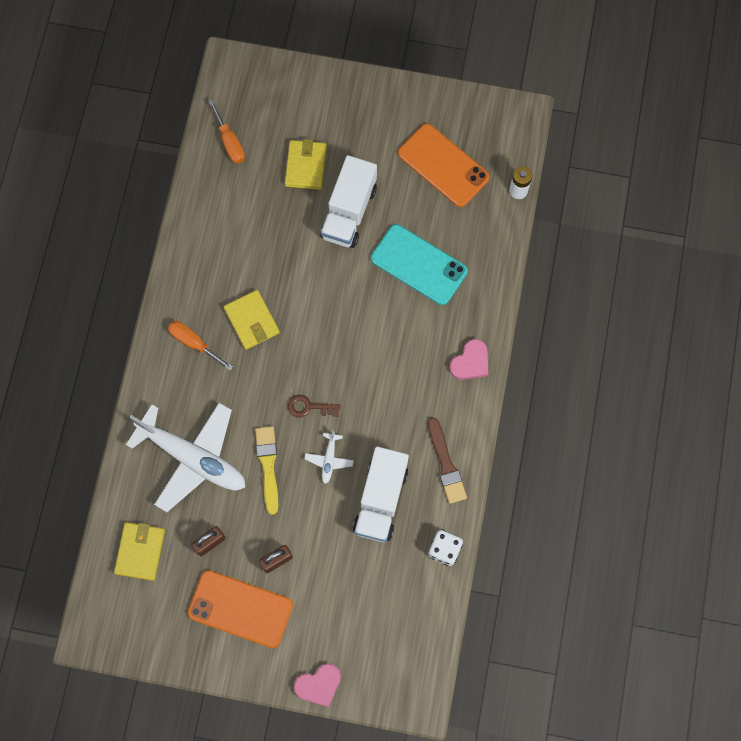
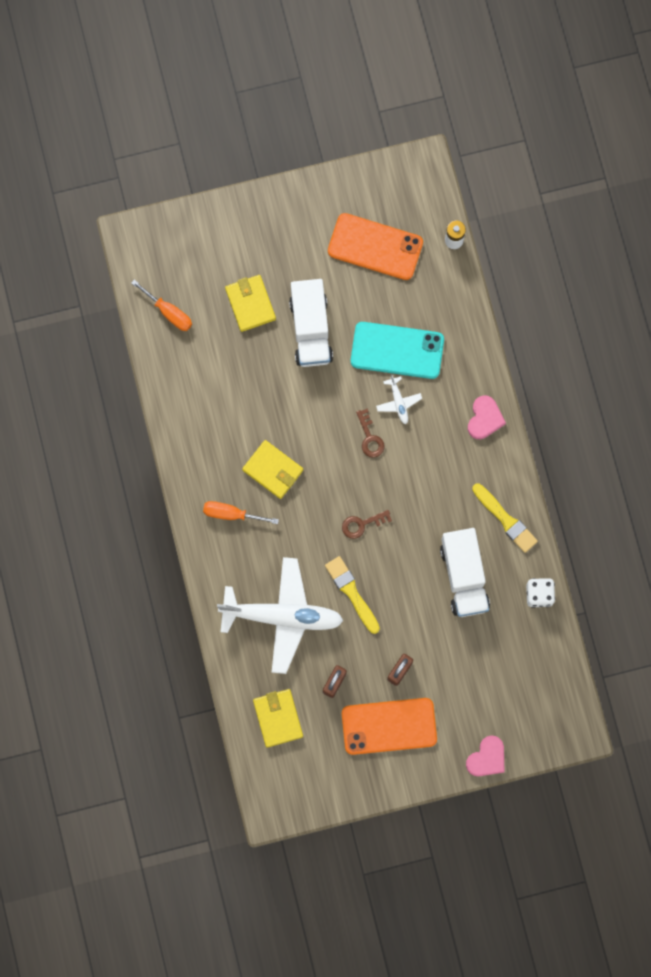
camera: 25 degrees left, 5 degrees up
white plane [305,430,354,484] -> white plane moved to [376,375,422,424]
brown brush [428,417,467,504] -> yellow brush [472,483,538,553]
none -> brown key [356,409,385,458]

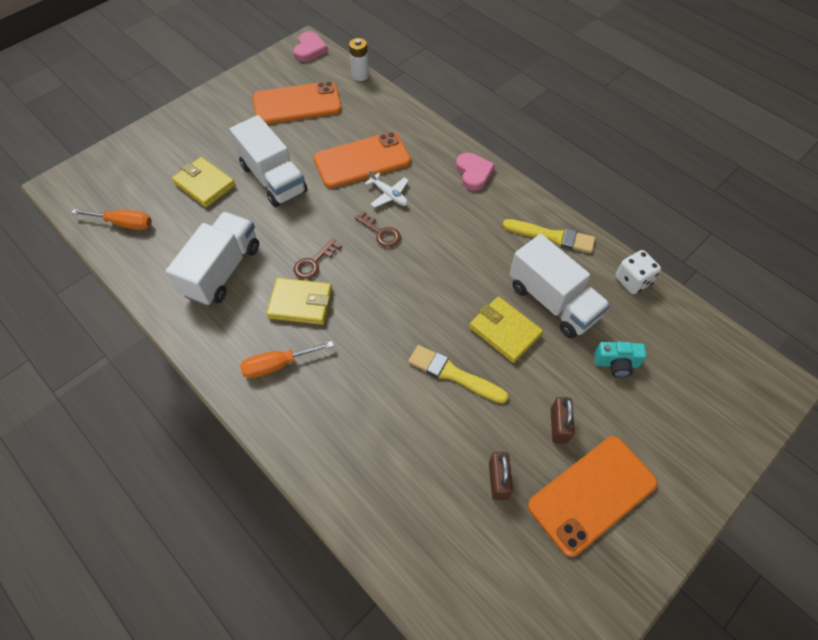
camera: 30 degrees left, 20 degrees down
white plane [217,557,344,674] -> none
yellow wallet [253,689,303,748] -> yellow wallet moved to [469,297,543,363]
brown key [342,510,392,539] -> brown key moved to [294,239,342,279]
turquoise phone [351,322,444,379] -> orange phone [313,132,411,188]
pink heart [466,735,505,776] -> pink heart moved to [294,31,328,62]
none -> white truck [165,212,259,306]
none -> turquoise camera [594,342,647,377]

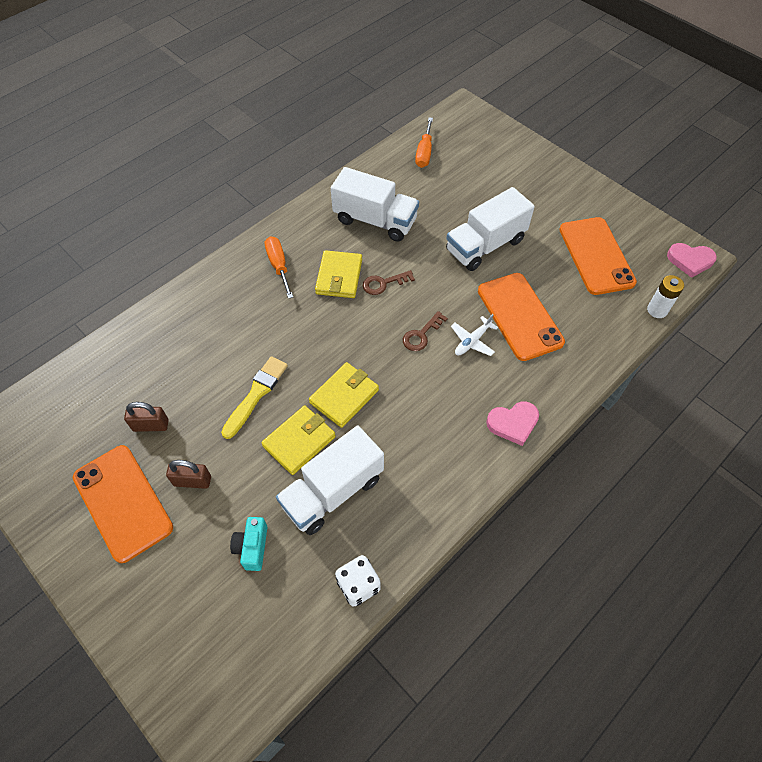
camera: 90 degrees right, 0 degrees up
yellow wallet [172,157,235,207] -> yellow wallet moved to [309,362,379,428]
brown key [294,239,342,279] -> brown key turned 60 degrees counterclockwise [363,270,415,295]
yellow brush [502,219,595,253] -> none

